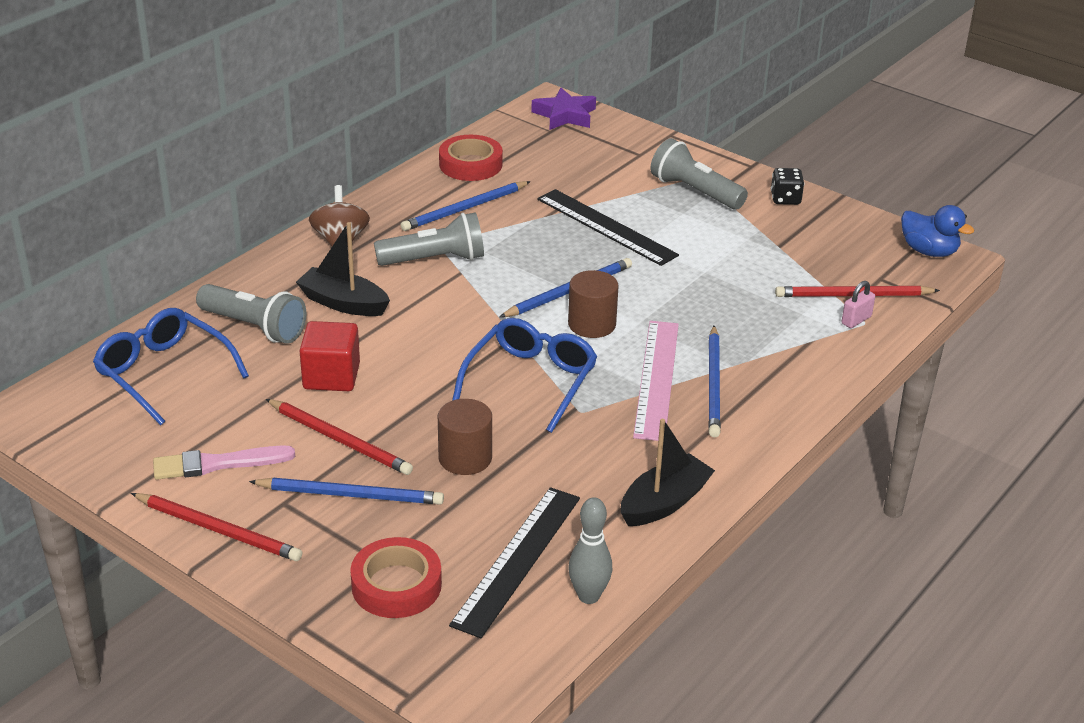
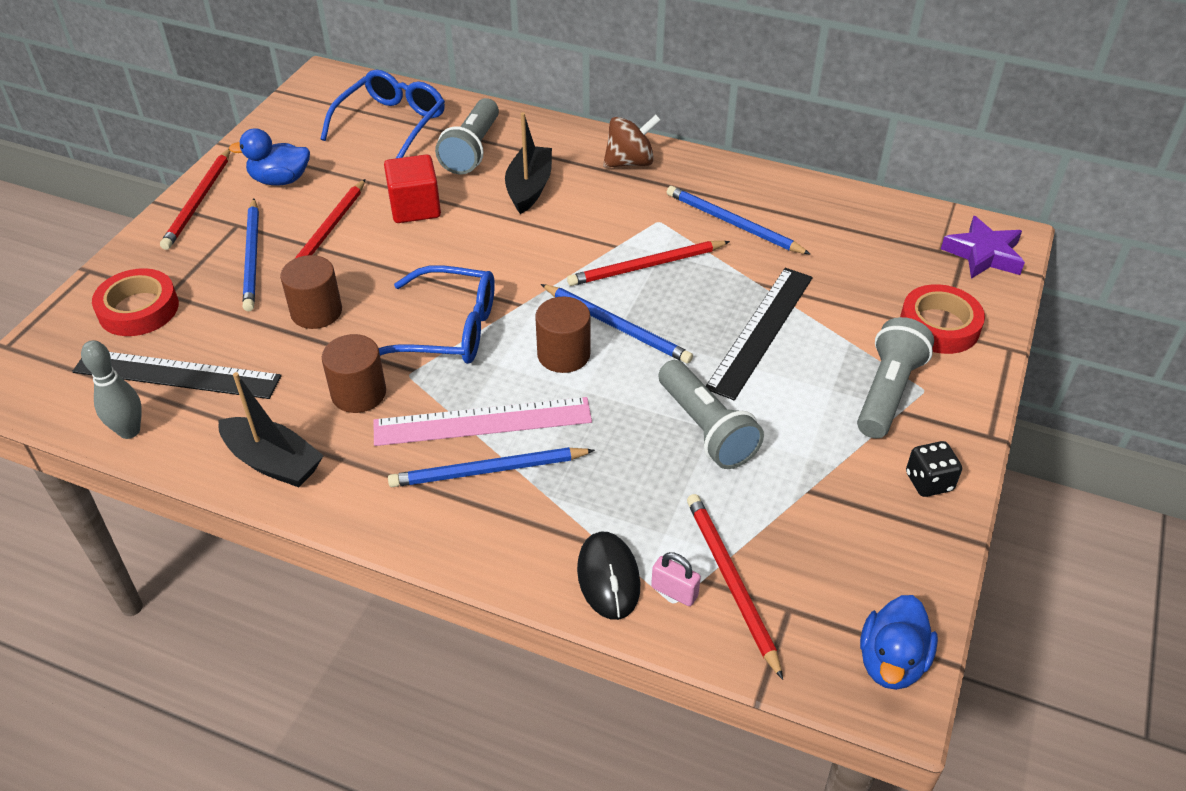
camera: 75 degrees right, 10 degrees up
pink brush [153,445,295,480] -> blue duck [229,128,310,185]
grey flashlight [374,212,484,266] -> grey flashlight moved to [658,360,764,469]
red tape [439,135,503,181] -> red tape moved to [900,284,985,354]
none -> brown cylinder [322,334,386,413]
none -> red pencil [567,241,730,286]
none -> black mouse [577,532,641,620]

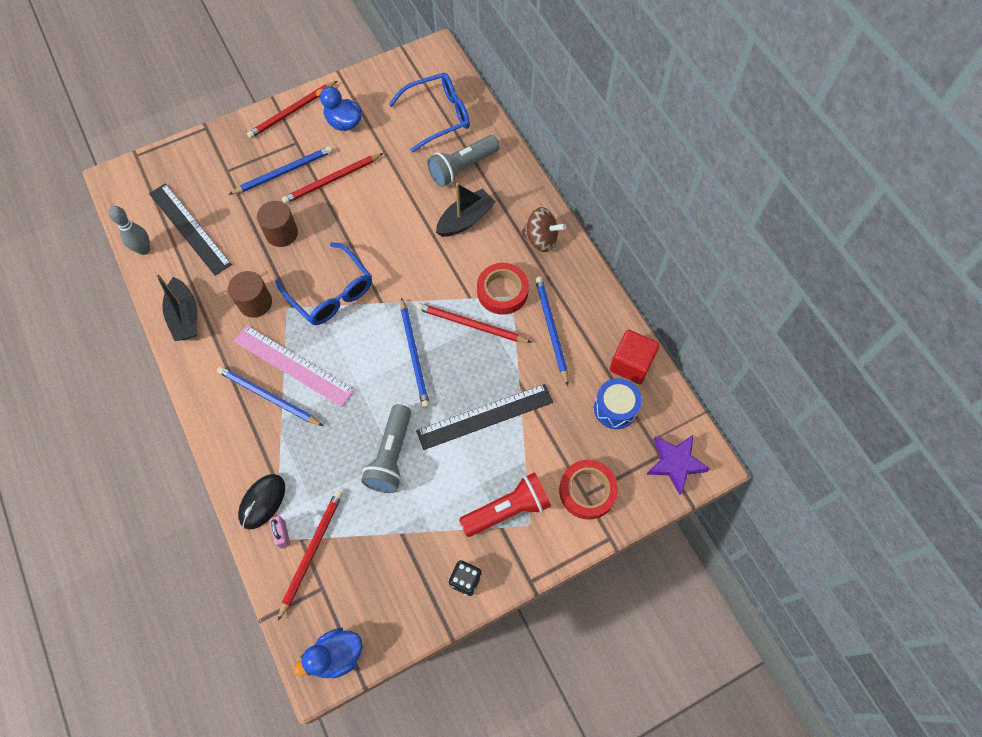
camera: 40 degrees right, 20 degrees up
red tape [92,268,179,336] -> red tape moved to [477,263,529,315]
blue pencil [242,199,259,311] -> blue pencil turned 150 degrees counterclockwise [229,146,333,195]
red cube [384,154,441,223] -> red cube moved to [610,330,660,384]
brown cylinder [535,297,590,373] -> none
grey flashlight [857,317,934,438] -> red flashlight [459,472,551,537]
none -> blue drum [594,378,642,429]

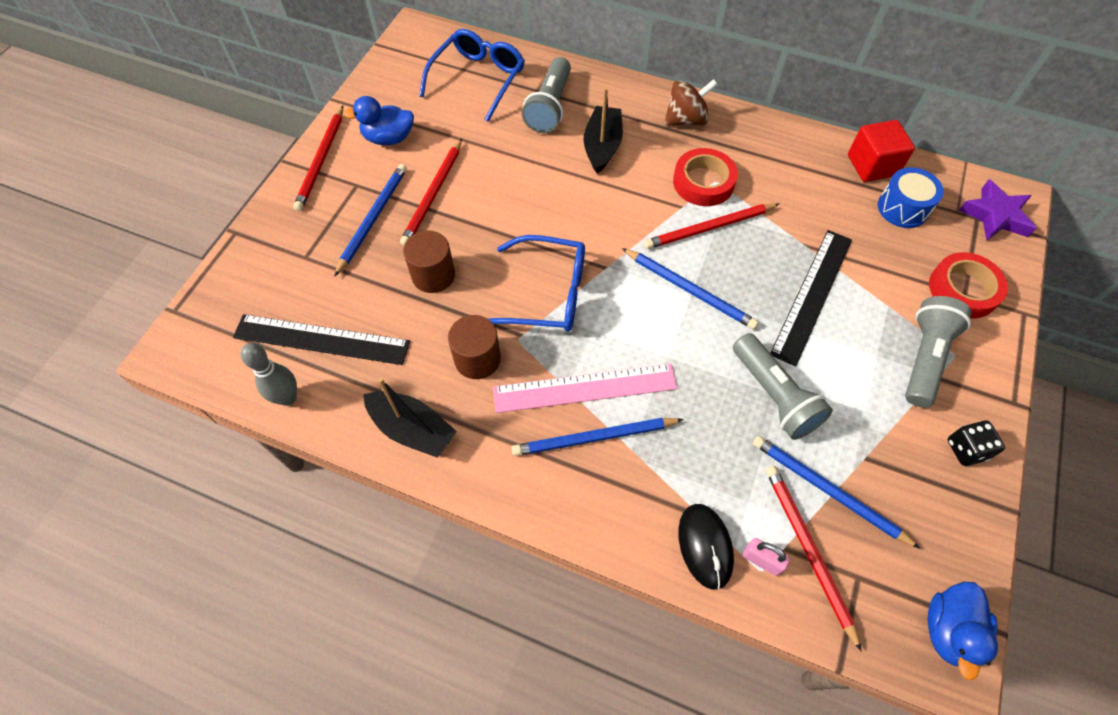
camera: 40 degrees left, 5 degrees down
red flashlight [459,472,551,537] -> grey flashlight [905,296,972,407]
blue pencil [535,277,568,386] -> blue pencil moved to [753,436,920,548]

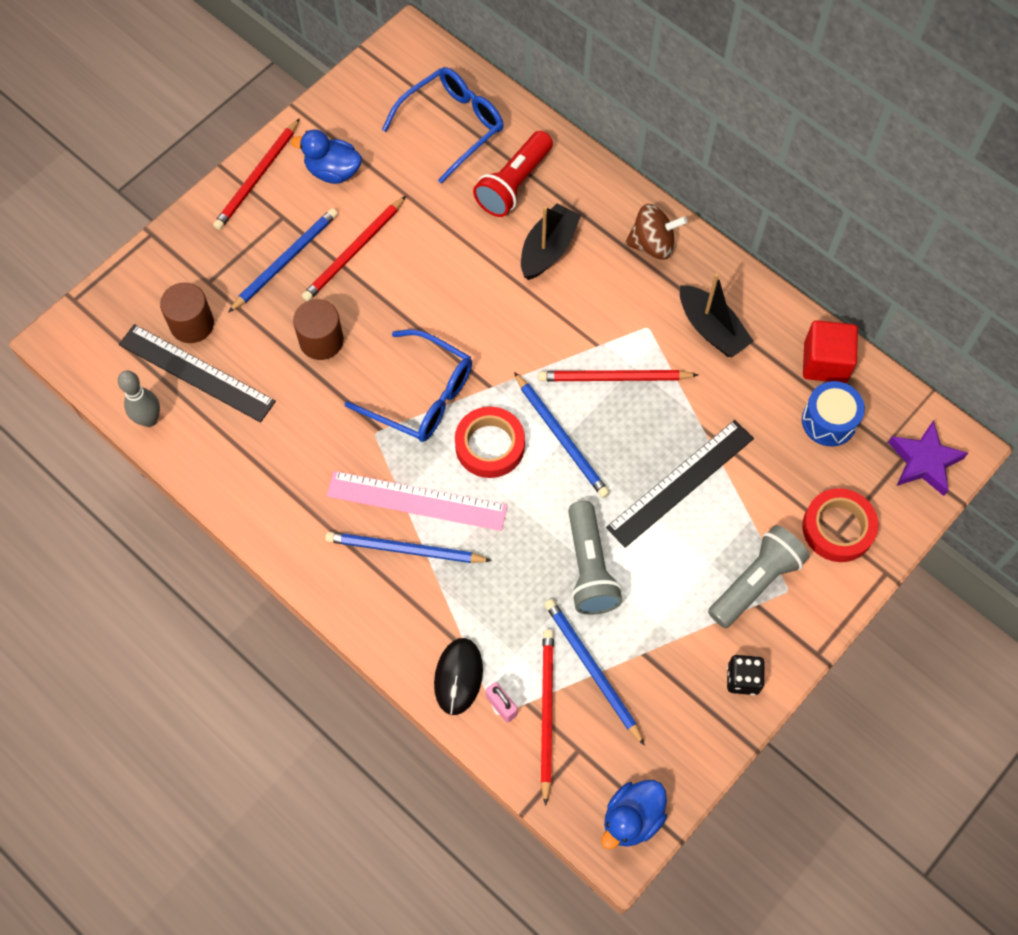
camera: 20 degrees right, 5 degrees up
black boat [363,378,457,458] -> black boat moved to [680,273,753,357]
brown cylinder [448,315,501,379] -> brown cylinder moved to [160,282,214,343]
grey flashlight [522,57,571,133] -> red flashlight [473,131,553,217]
red tape [673,148,738,206] -> red tape moved to [455,407,525,478]

